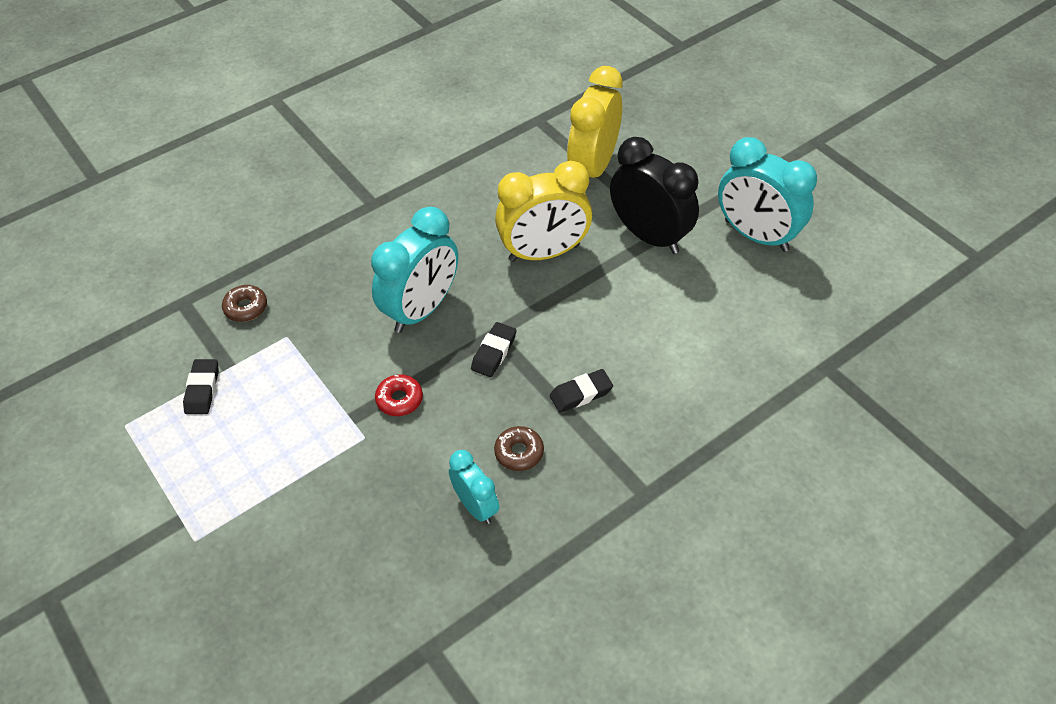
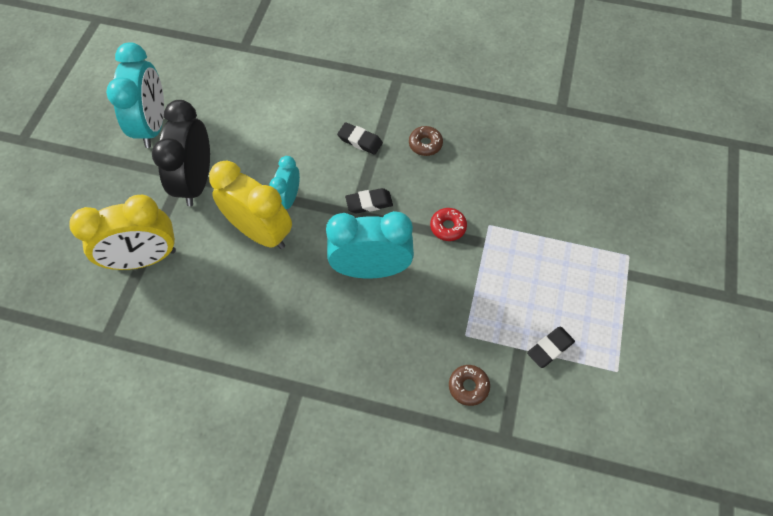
camera: 130 degrees left, 10 degrees up
turquoise clock [449,450,499,524] -> turquoise clock moved to [269,156,300,209]

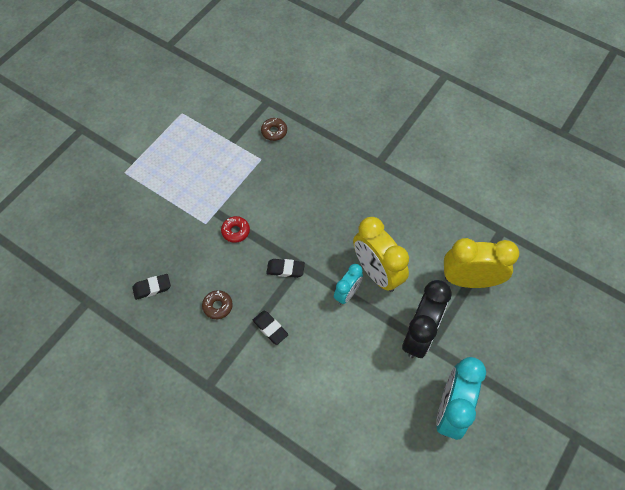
camera: 160 degrees left, 0 degrees up
turquoise clock [326,211,414,279] -> none
black eraser [527,327,575,368] -> black eraser moved to [132,274,171,300]

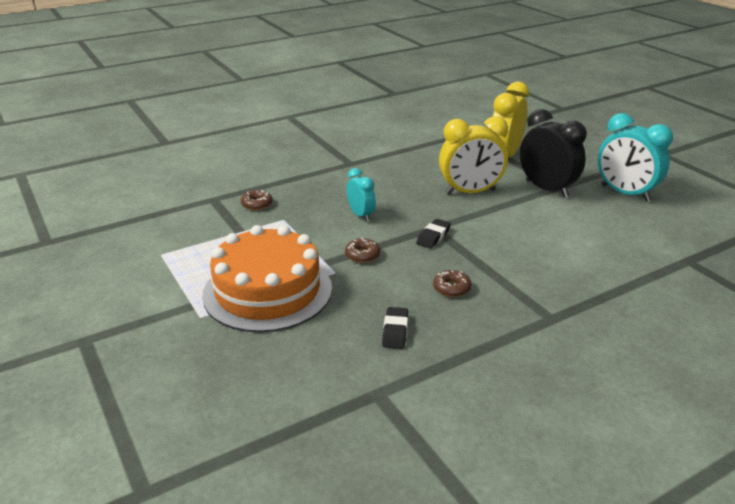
camera: 65 degrees left, 30 degrees down
red donut [221,216,250,243] -> brown donut [345,238,380,263]
black eraser [252,311,289,345] -> none
turquoise clock [334,264,363,305] -> turquoise clock moved to [347,168,376,221]
none -> orange cake [202,225,332,333]

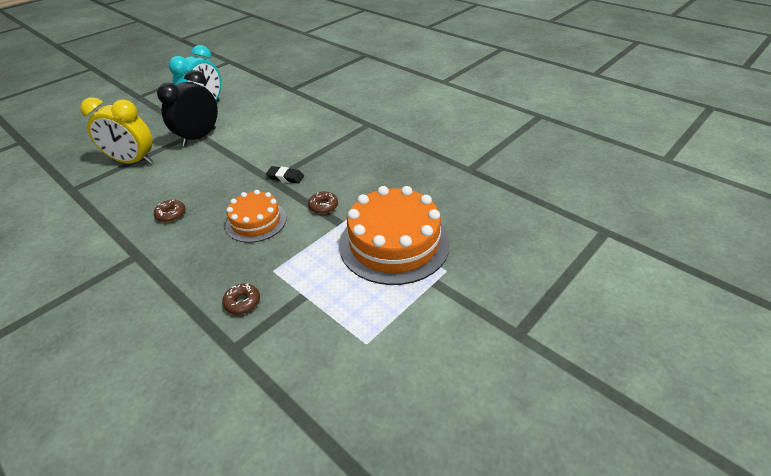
camera: 105 degrees left, 10 degrees up
turquoise clock [347,168,376,221] -> orange cake [225,190,287,243]
black eraser [382,307,408,349] -> none
brown donut [433,270,472,297] -> brown donut moved to [154,200,185,222]
yellow clock [439,116,508,195] -> none

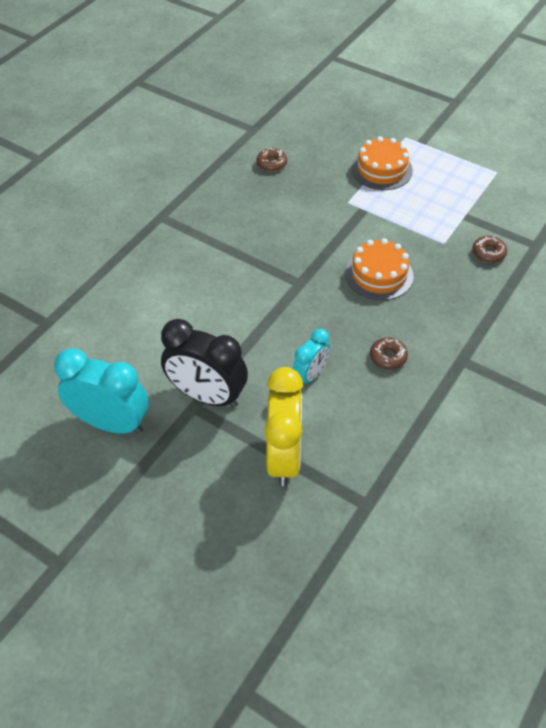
camera: 100 degrees left, 10 degrees up
black eraser [266,166,304,183] -> none
brown donut [308,192,338,214] -> brown donut moved to [256,148,287,172]
orange cake [339,186,450,285] -> orange cake [352,136,413,190], size x0.58
none -> turquoise clock [292,329,330,385]

